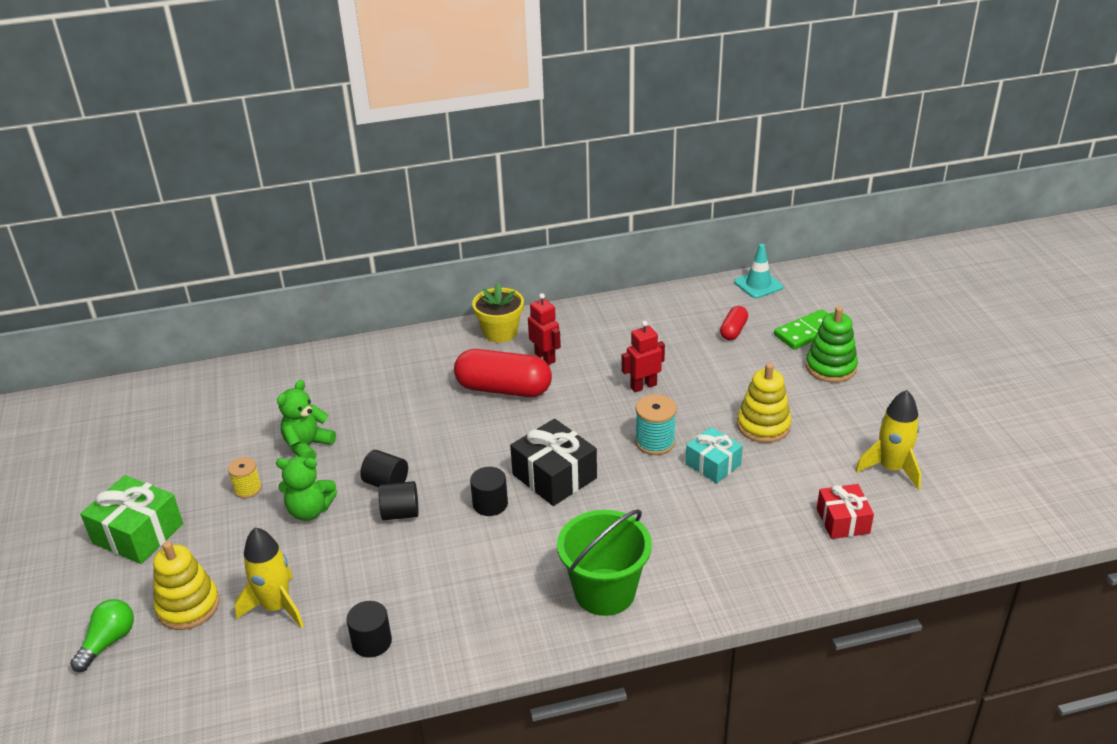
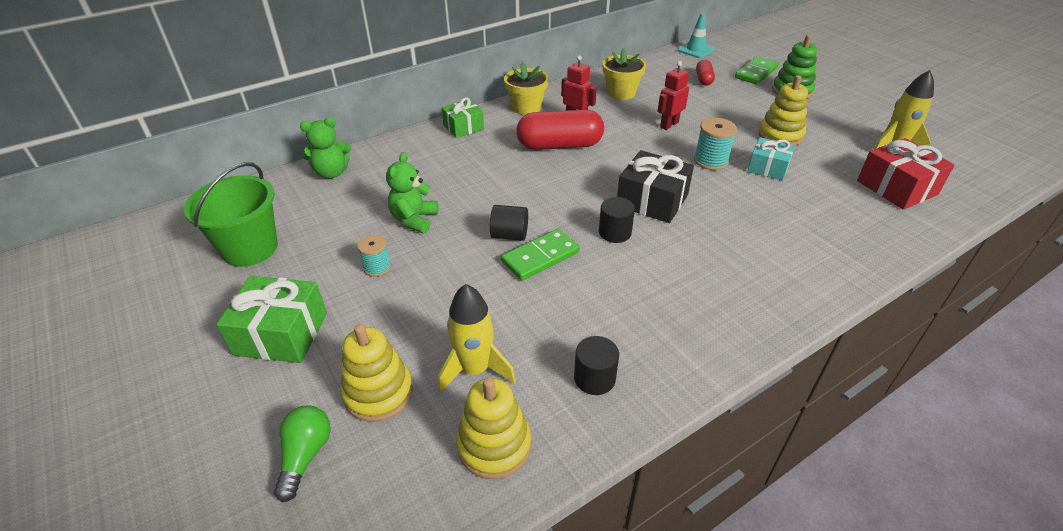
camera: 20 degrees left, 5 degrees up
yellow spool [228,457,262,498] -> turquoise spool [357,235,391,277]
green teddy bear [276,456,337,521] -> green teddy bear moved to [300,117,351,179]
black cylinder [379,481,419,520] -> green domino [501,229,580,281]
green bucket [557,509,652,616] -> green bucket moved to [184,162,278,267]
red gift [817,484,874,539] -> red gift [857,138,954,210], size x1.53
none -> green gift [441,98,484,138]
none -> yellow stacking toy [456,377,531,479]
none -> yellow flower pot [603,48,646,100]

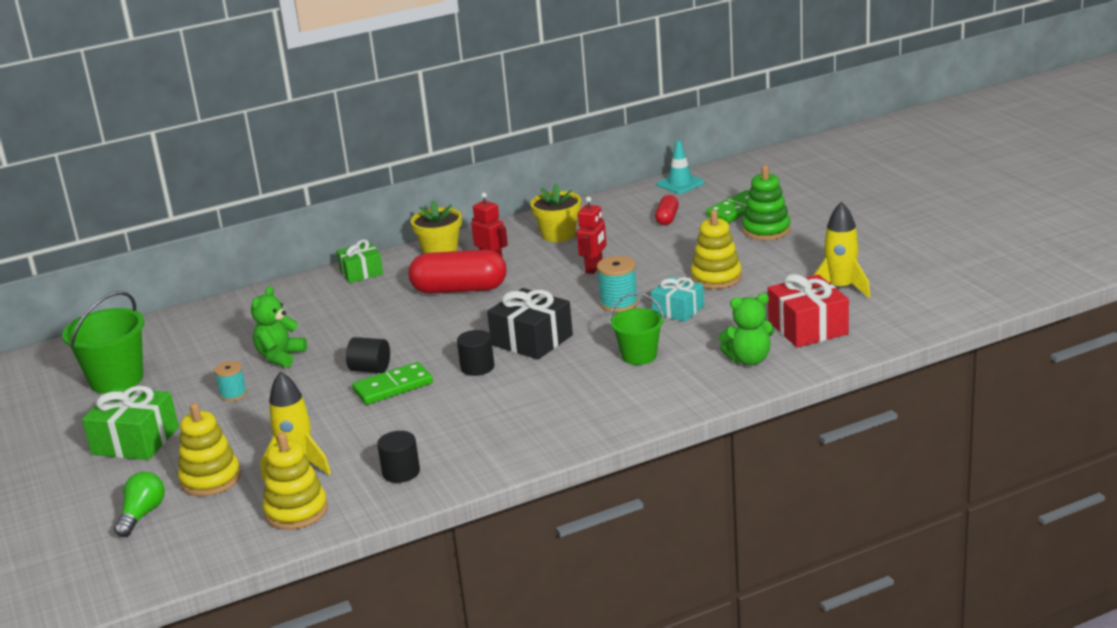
camera: 10 degrees right, 15 degrees down
green teddy bear [300,117,351,179] -> green teddy bear moved to [718,293,774,366]
red robot [657,61,689,130] -> red robot turned 150 degrees clockwise [577,197,607,274]
none -> green bucket [609,293,664,365]

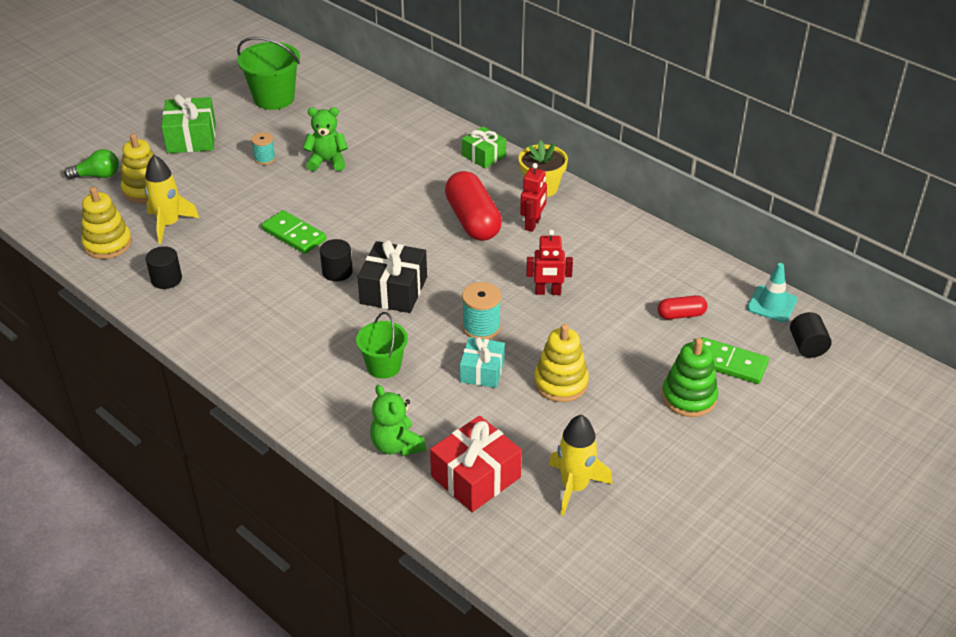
camera: 65 degrees right, 15 degrees up
black cylinder [346,337,390,373] -> black cylinder moved to [790,312,832,358]
yellow flower pot [530,183,581,242] -> none

